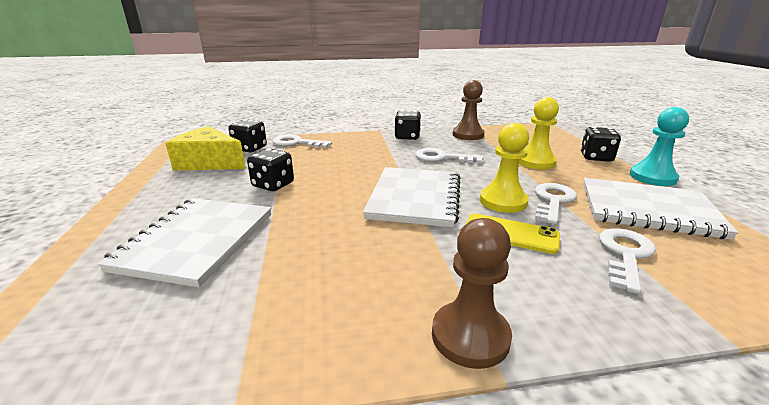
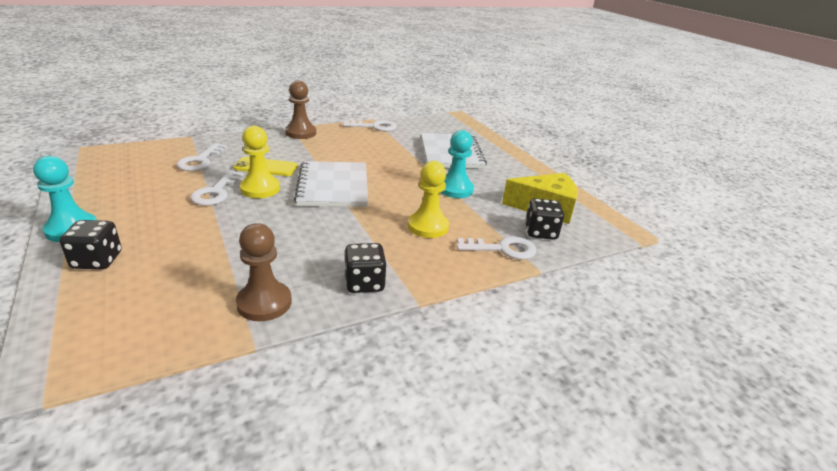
camera: 160 degrees right, 5 degrees up
black dice [247,149,294,191] -> turquoise pawn [440,130,474,198]
white key [415,148,484,163] -> white key moved to [343,120,397,131]
yellow pawn [519,97,559,169] -> yellow pawn moved to [408,161,449,238]
white notebook [583,177,739,240] -> none

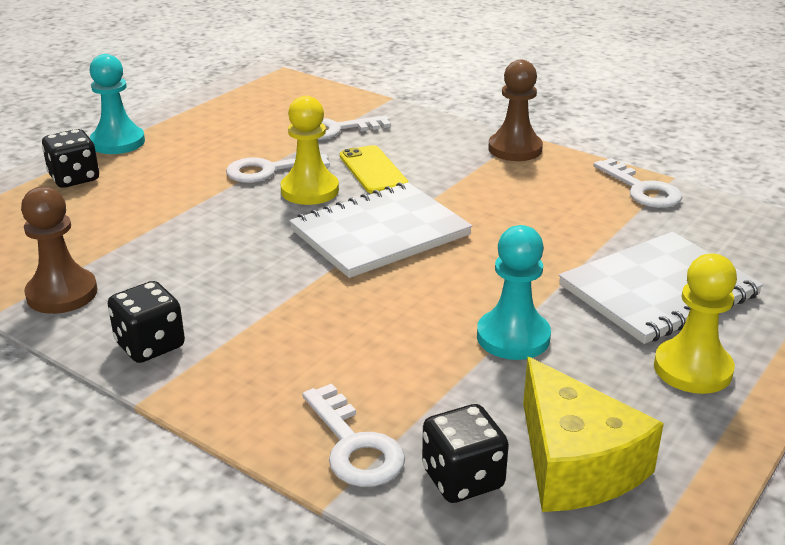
camera: 65 degrees right, 0 degrees up
yellow pawn [408,161,449,238] -> yellow pawn moved to [654,254,737,394]

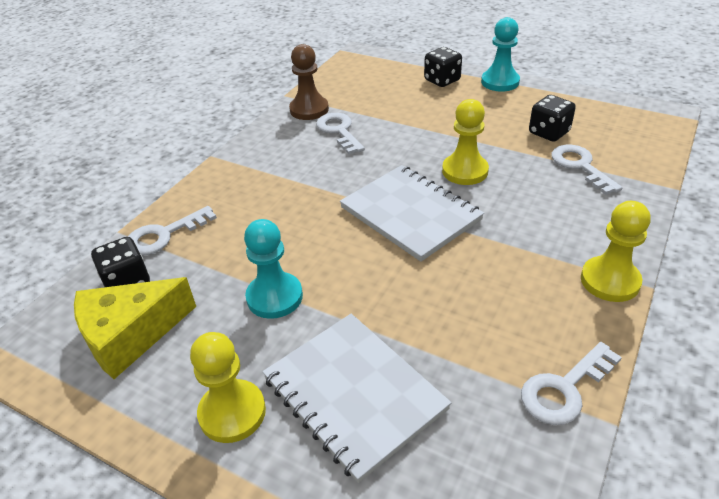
camera: 85 degrees right, 10 degrees up
black dice [108,281,185,363] -> black dice moved to [529,95,576,142]
white key [226,154,330,183] -> white key moved to [316,113,365,154]
yellow phone [340,145,409,194] -> none
brown pawn [488,60,543,161] -> yellow pawn [581,201,651,302]

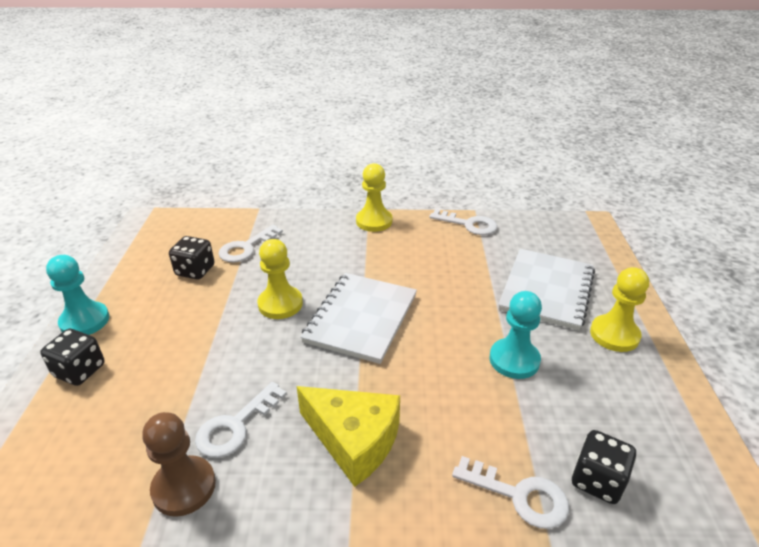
camera: 120 degrees left, 5 degrees down
yellow cheese [74,277,196,379] -> yellow cheese moved to [297,386,400,487]

